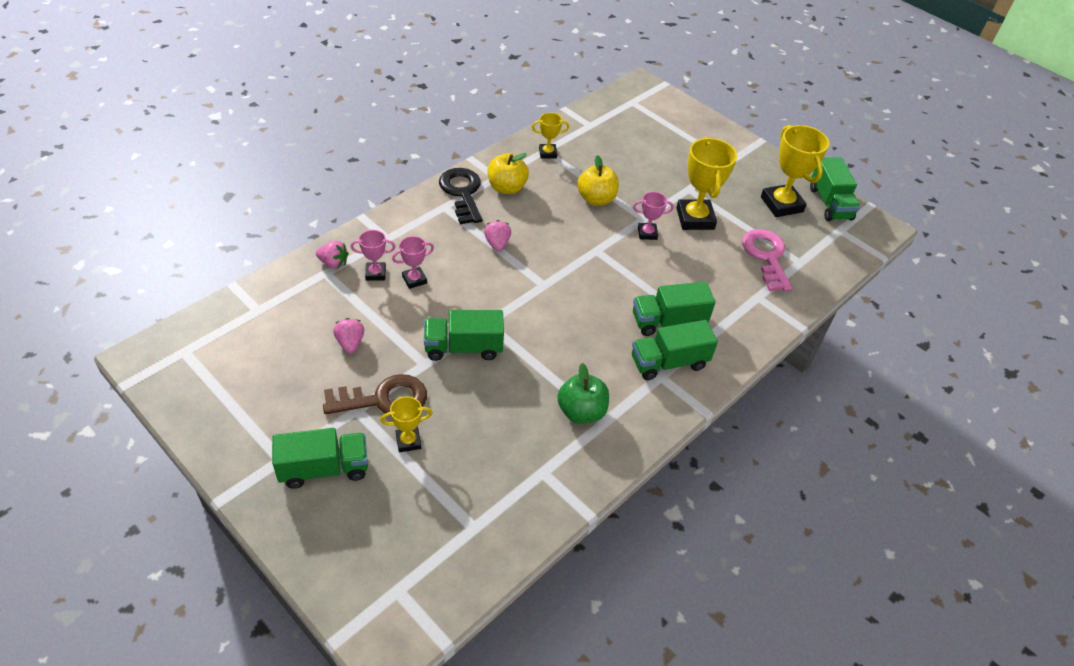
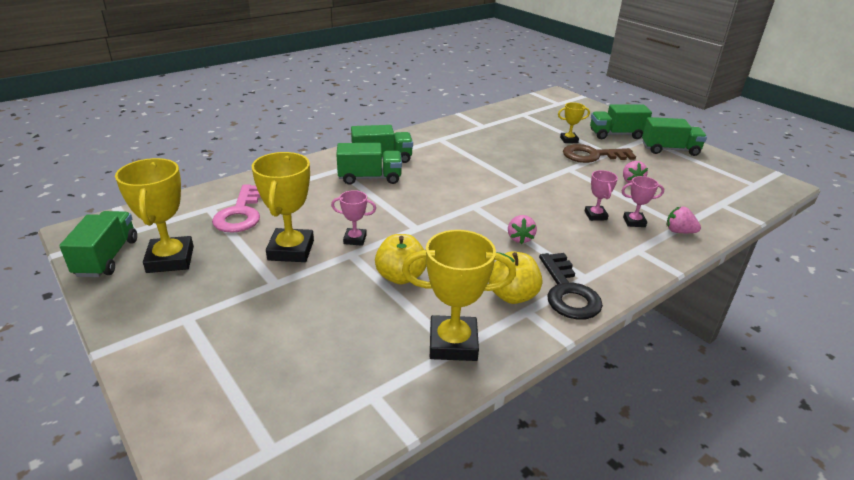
camera: 170 degrees left, 15 degrees down
pink trophy [392,236,434,289] -> pink trophy turned 75 degrees counterclockwise [585,170,618,221]
green truck [424,310,504,361] -> green truck moved to [642,117,707,156]
yellow trophy [532,113,569,159] -> yellow trophy [402,230,516,361], size x1.90
green apple [557,363,609,424] -> none

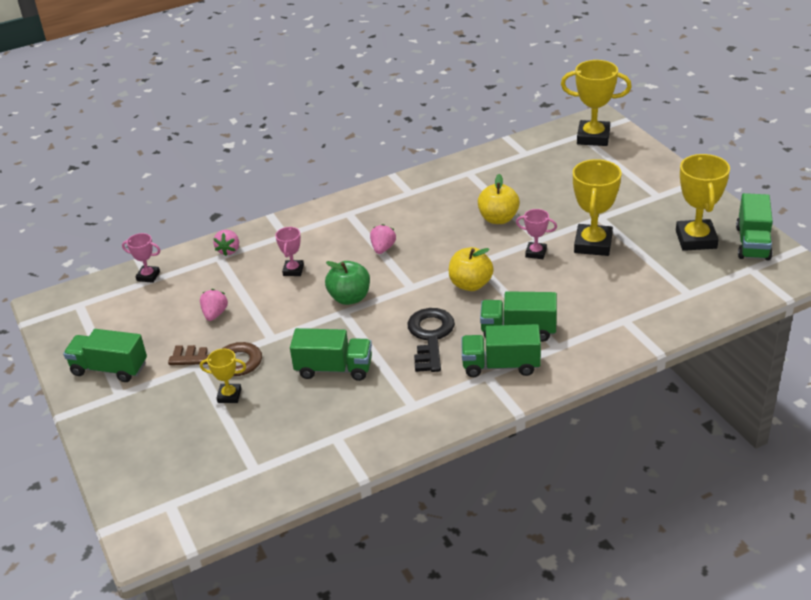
camera: 165 degrees left, 5 degrees up
pink key [212,185,261,233] -> none
yellow trophy [402,230,516,361] -> yellow trophy moved to [561,60,632,146]
yellow apple [488,251,542,304] -> yellow apple moved to [449,247,494,291]
black key [539,253,603,320] -> black key moved to [407,308,455,372]
green truck [590,104,652,139] -> green truck moved to [290,328,372,381]
pink trophy [621,176,664,227] -> pink trophy moved to [122,233,160,283]
pink strawberry [666,207,701,233] -> pink strawberry turned 60 degrees clockwise [213,230,239,256]
none -> green apple [325,261,370,305]

